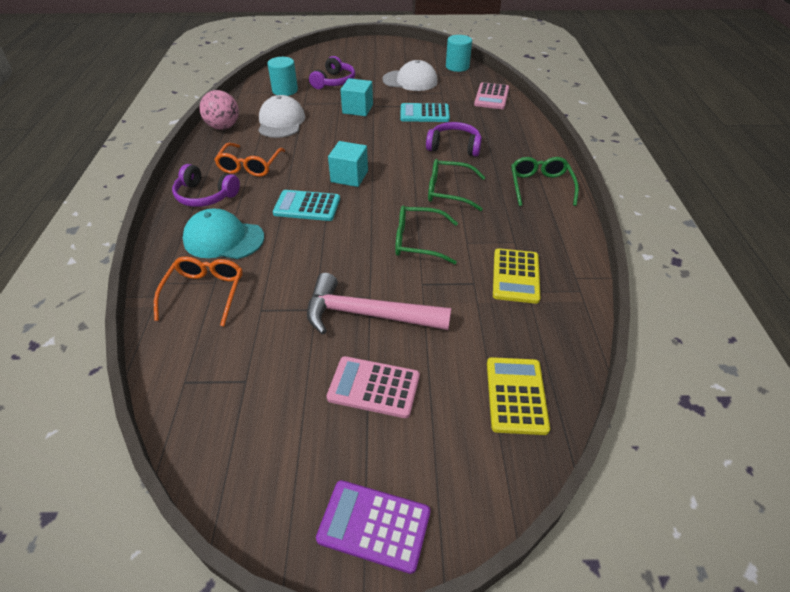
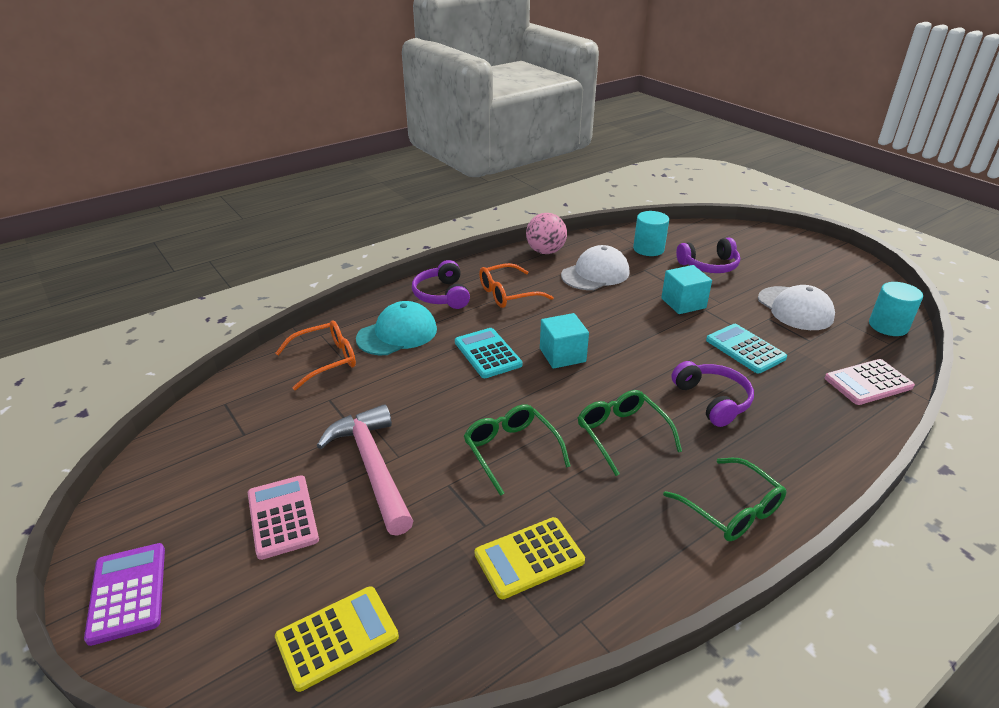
camera: 55 degrees right, 10 degrees down
turquoise cap [183,209,264,259] -> turquoise cap turned 75 degrees clockwise [356,301,437,355]
green glasses [511,157,579,206] -> green glasses turned 90 degrees clockwise [663,458,786,541]

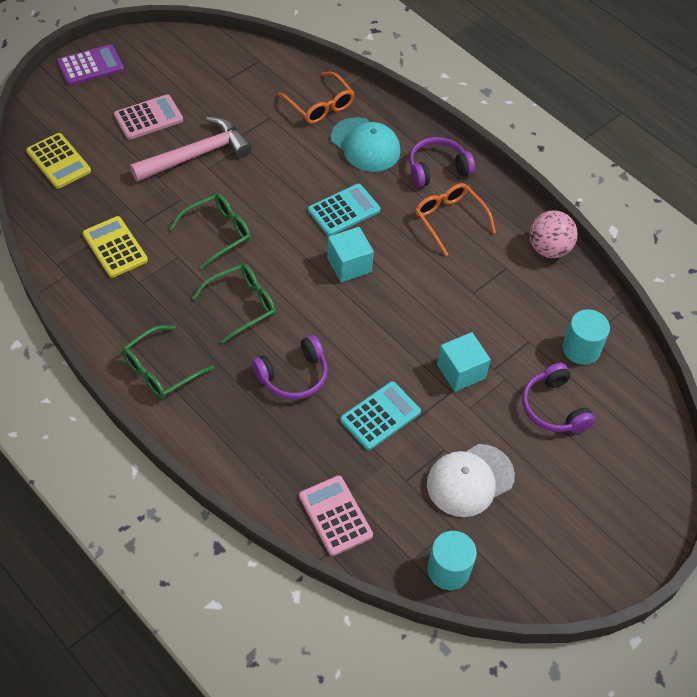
camera: 80 degrees right, 20 degrees up
white cap [561,245,630,290] -> none

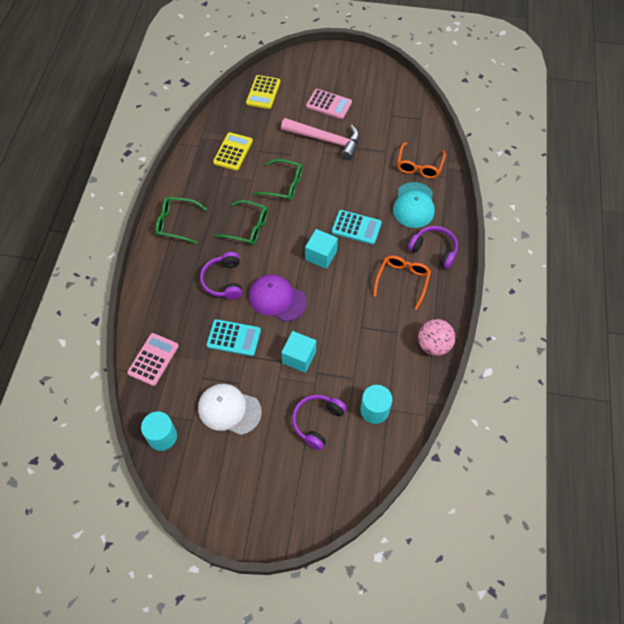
camera: 55 degrees right, 5 degrees up
purple calculator [57,44,124,86] -> none
purple headphones [252,335,328,400] -> purple headphones turned 60 degrees clockwise [200,252,242,299]
none -> purple cap [249,274,307,322]

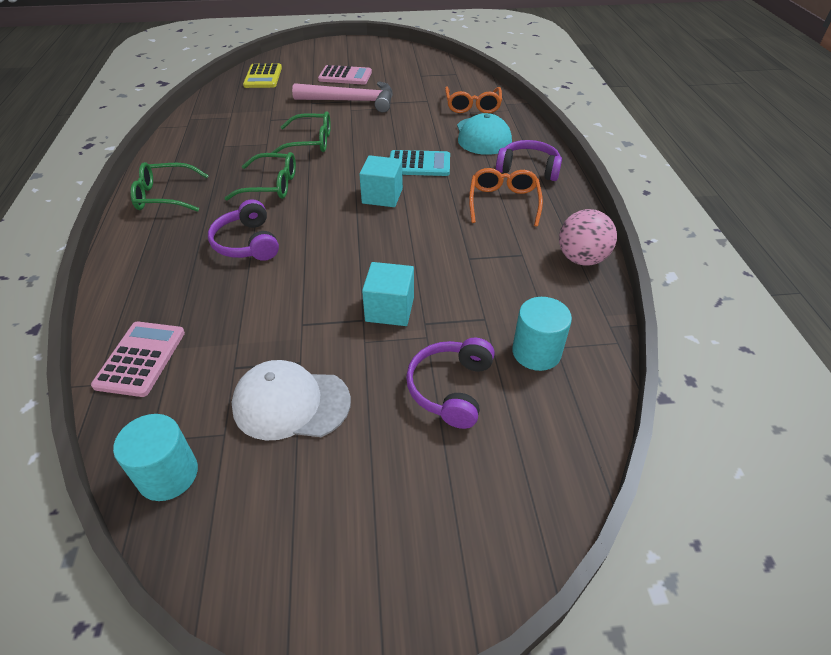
camera: 15 degrees left, 15 degrees down
turquoise calculator [206,319,261,356] -> none
yellow calculator [213,132,253,171] -> none
purple cap [249,274,307,322] -> none

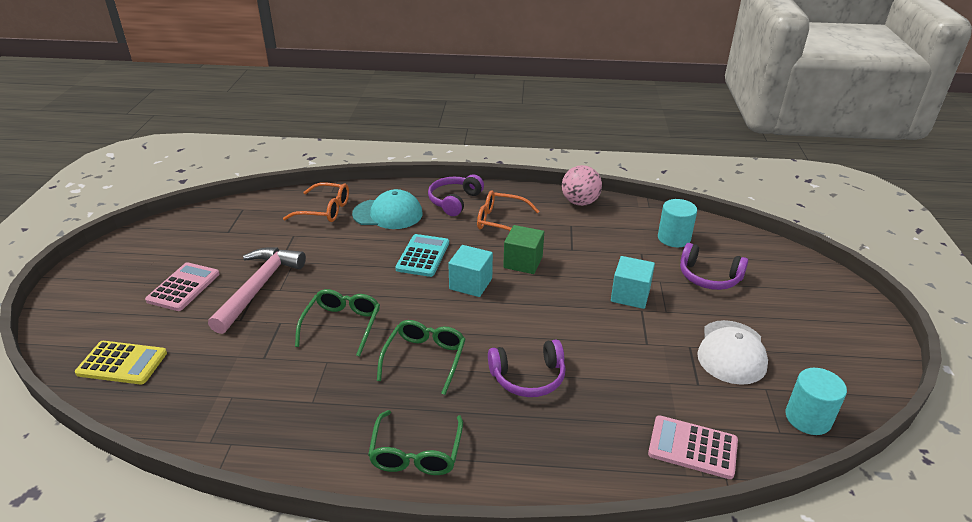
camera: 80 degrees left, 10 degrees down
none -> green cube [503,225,544,274]

